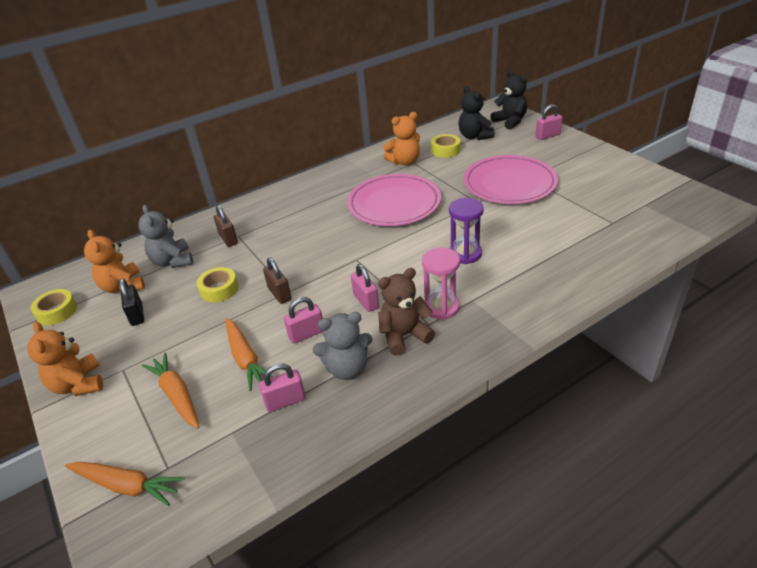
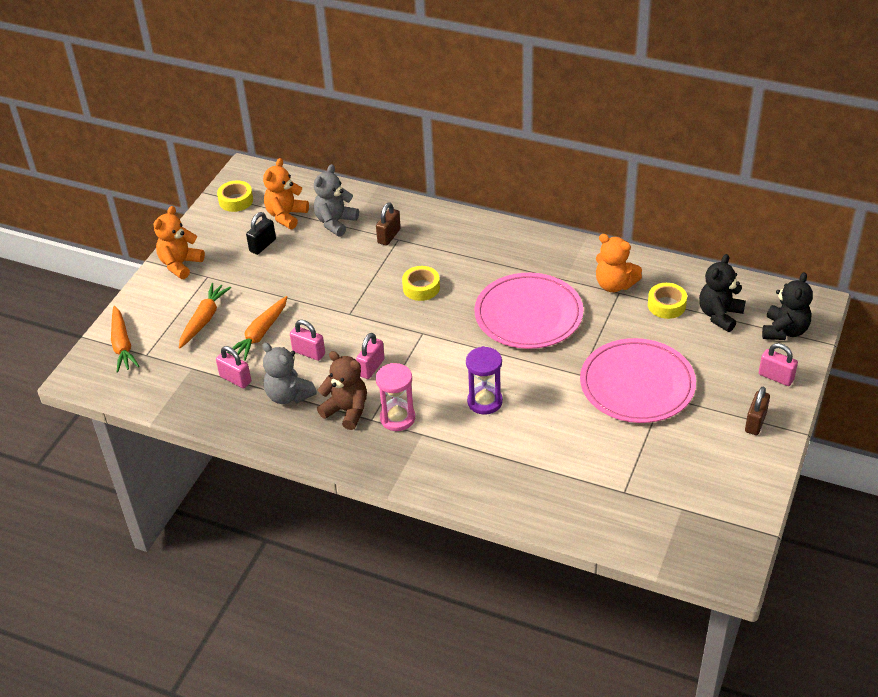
camera: 55 degrees right, 5 degrees up
yellow tape [197,267,238,302] -> yellow tape moved to [402,266,440,301]
brown padlock [263,257,292,304] -> brown padlock moved to [745,387,770,435]

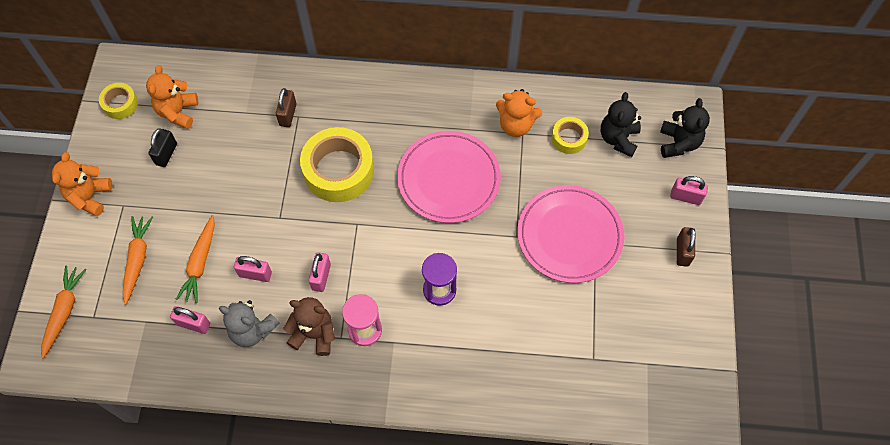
camera: 20 degrees left, 20 degrees up
orange carrot [111,306,139,373] -> orange carrot turned 135 degrees counterclockwise [41,265,87,359]
grey teddy bear [314,164,359,237] -> none
yellow tape [402,266,440,301] -> yellow tape [300,127,374,202], size x1.96

